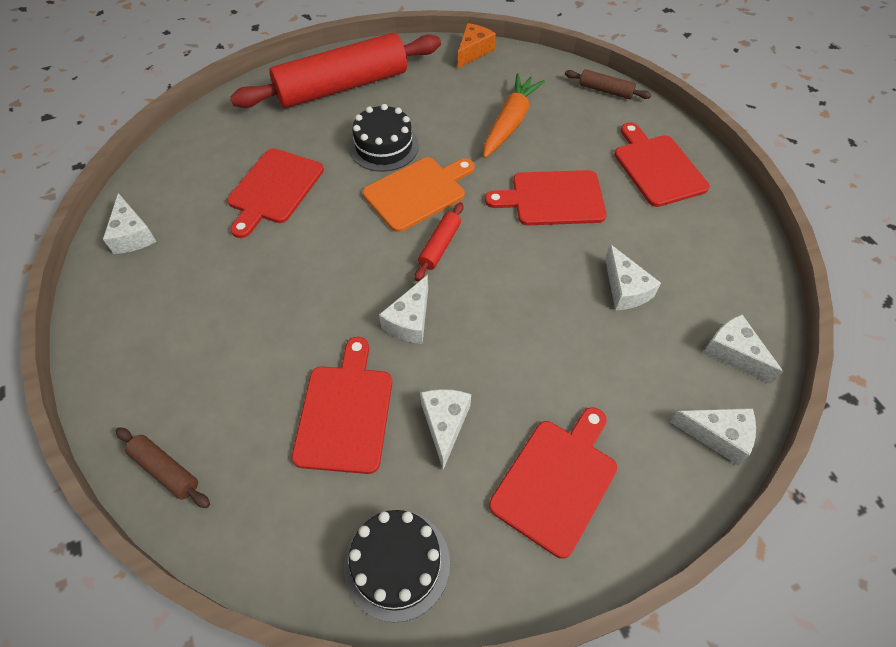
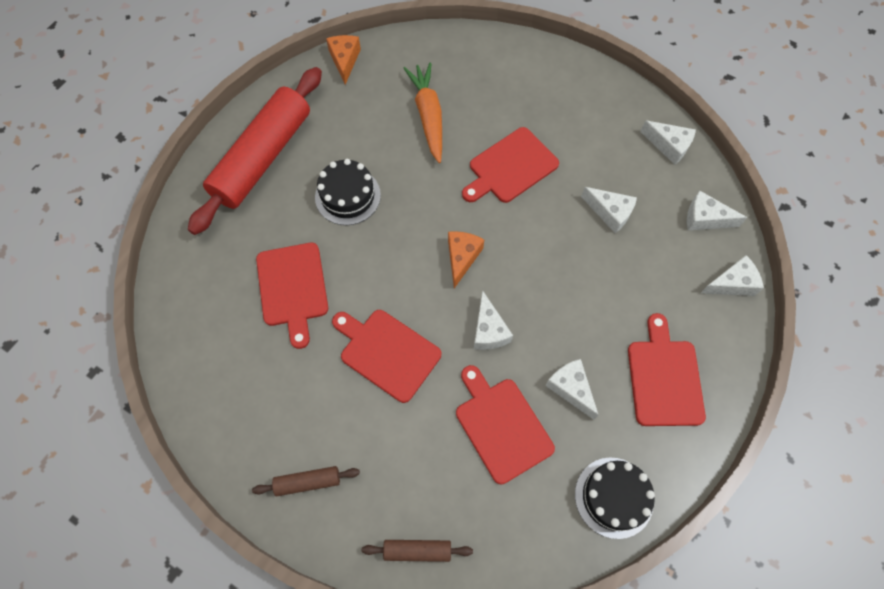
camera: 35 degrees left, 10 degrees up
white cheese [103,193,157,254] -> white cheese moved to [640,120,696,165]
orange cutting board [362,157,475,232] -> none
red rolling pin [415,202,463,281] -> orange cheese [448,231,484,288]
brown rolling pin [565,69,651,99] -> brown rolling pin moved to [252,466,360,496]
red cutting board [614,122,710,207] -> red cutting board moved to [332,310,441,403]

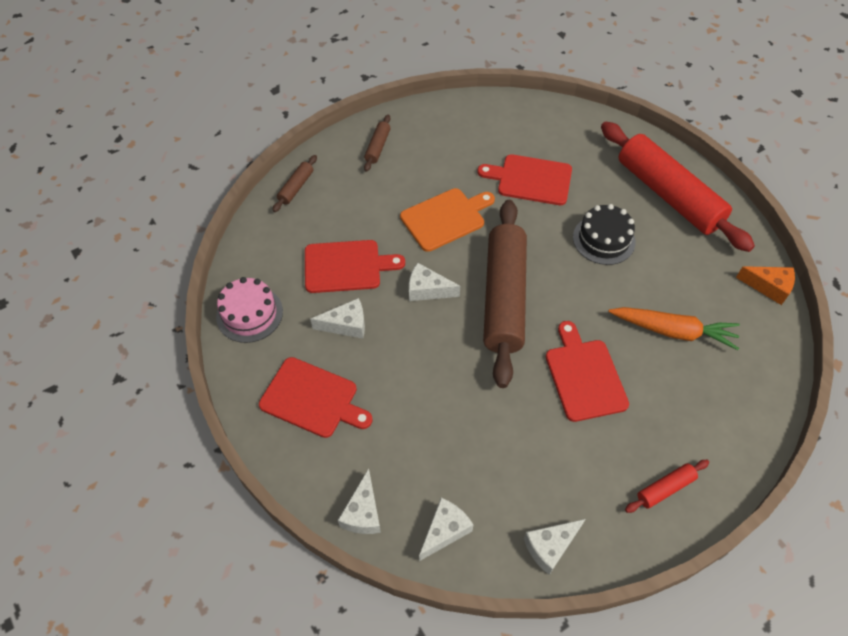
camera: 115 degrees right, 10 degrees down
red cutting board [332,310,441,403] -> orange cutting board [400,188,495,252]
orange cheese [448,231,484,288] -> brown rolling pin [483,200,527,388]
black cake [575,457,655,539] -> pink cake [216,277,283,343]
white cheese [581,187,637,233] -> none
none -> red rolling pin [625,460,709,513]

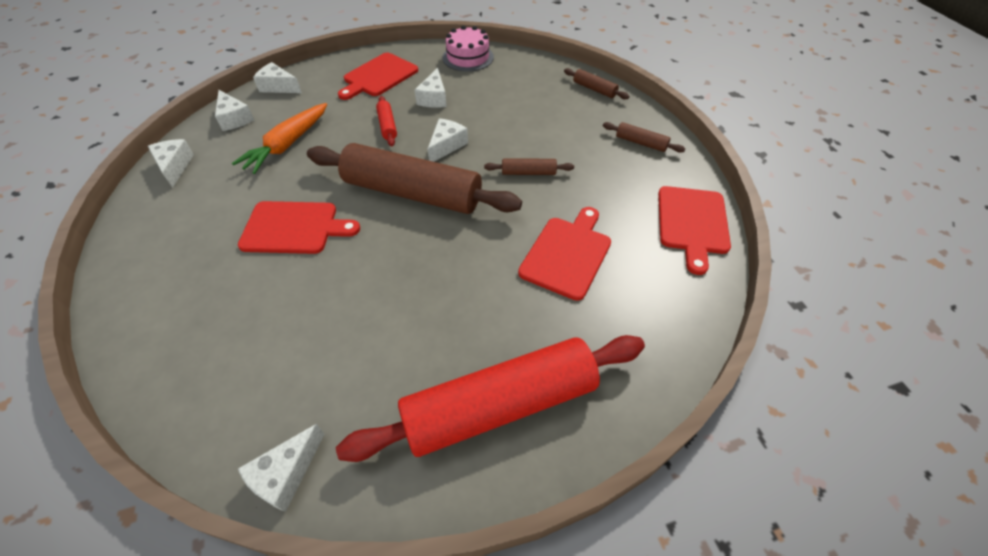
camera: 105 degrees right, 5 degrees down
red cutting board [305,240,405,293] -> red cutting board moved to [658,186,731,275]
orange cutting board [400,188,495,252] -> brown rolling pin [484,159,574,175]
black cake [573,204,635,265] -> none
orange carrot [608,307,740,350] -> orange carrot moved to [232,103,327,174]
red rolling pin [625,460,709,513] -> red rolling pin moved to [376,96,397,146]
orange cheese [736,266,795,305] -> white cheese [238,424,324,512]

